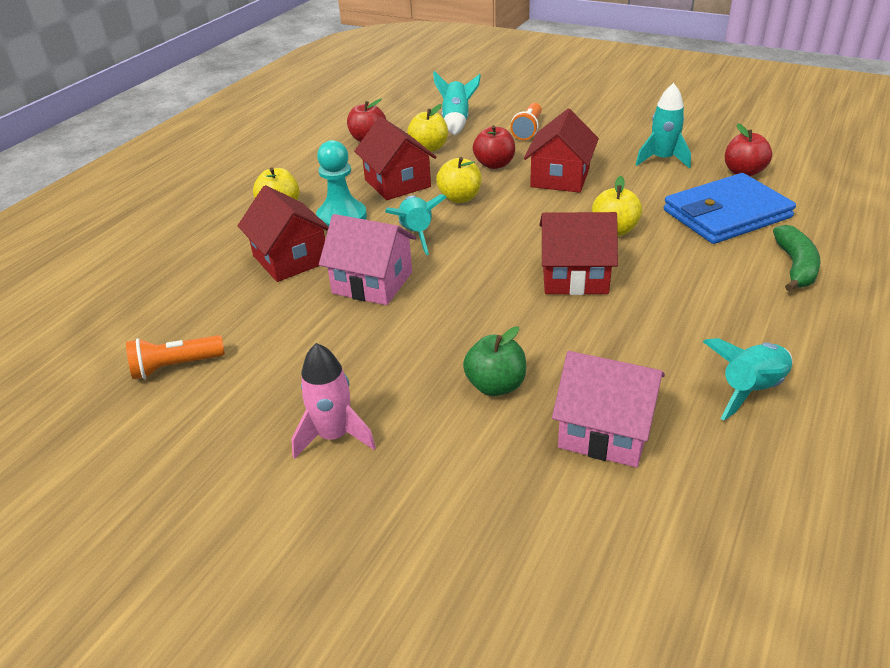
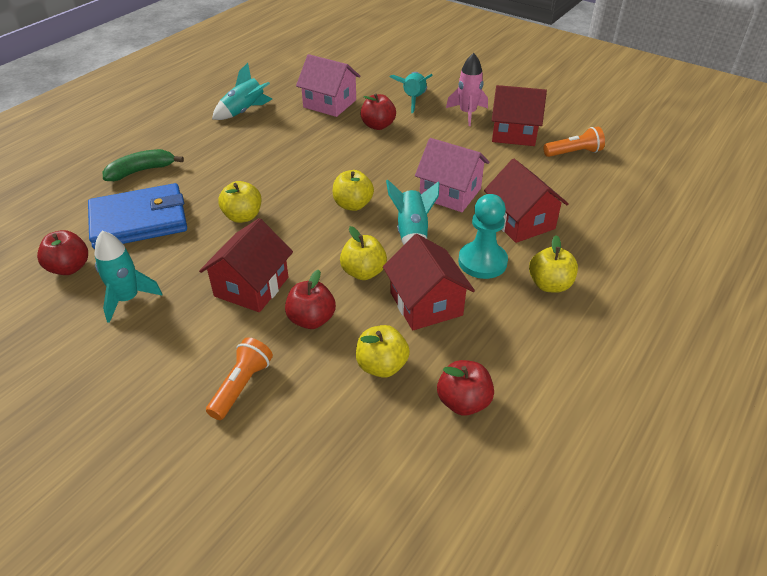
camera: 175 degrees left, 5 degrees up
turquoise rocket [433,71,481,135] -> turquoise rocket moved to [390,72,433,113]
green apple [463,326,526,396] -> red apple [360,94,396,130]
red house [539,212,618,295] -> red house moved to [492,85,547,146]
green banana [773,225,821,291] -> green banana turned 45 degrees clockwise [103,149,184,181]
none -> yellow apple [333,170,374,211]

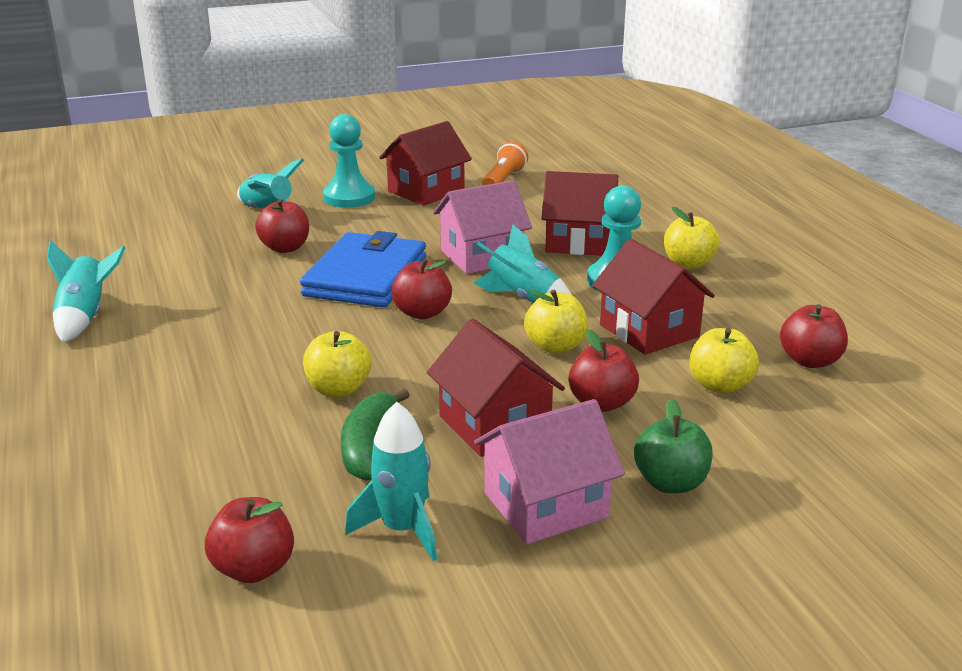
camera: 55 degrees left, 15 degrees down
blue wallet [88,183,187,249] -> blue wallet moved to [300,231,426,307]
green banana [103,149,184,181] -> green banana moved to [341,388,410,480]
orange flashlight [206,337,273,420] -> green apple [634,399,713,493]
pink house [296,54,360,117] -> pink house moved to [474,399,625,544]
yellow apple [333,170,374,211] -> red apple [391,259,452,319]
red house [383,234,475,330] -> red house turned 45 degrees clockwise [592,239,715,355]
pink rocket [446,53,488,126] -> turquoise pawn [323,114,375,208]

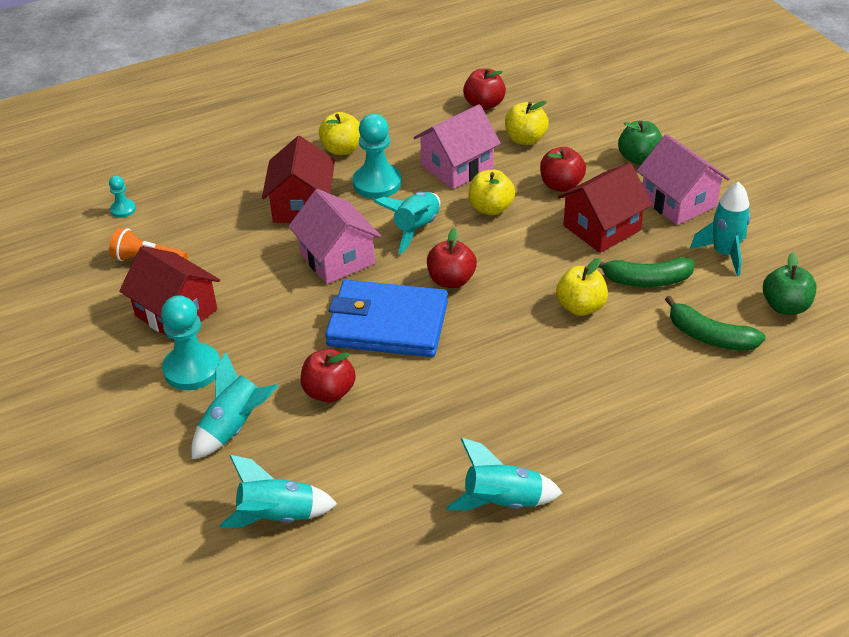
camera: 95 degrees left, 15 degrees up
red apple [205,497,294,583] -> green apple [763,252,817,315]
red house [592,239,715,355] -> pink house [414,104,501,189]
none -> turquoise pawn [109,176,136,218]
none -> turquoise rocket [219,455,337,528]
none -> green banana [665,296,766,351]

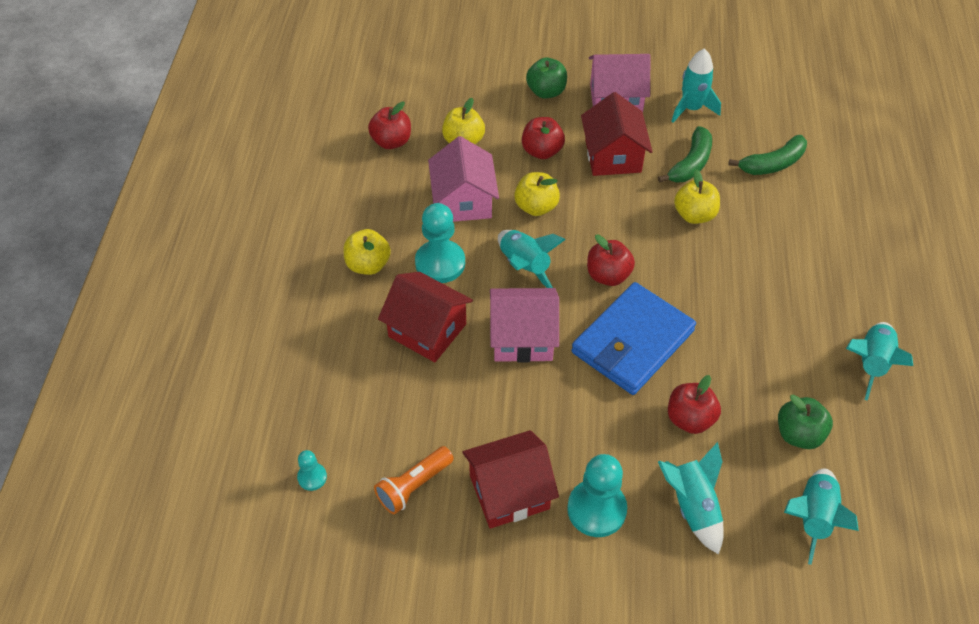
camera: 60 degrees left, 10 degrees up
green apple [763,252,817,315] -> green apple moved to [778,394,833,449]

